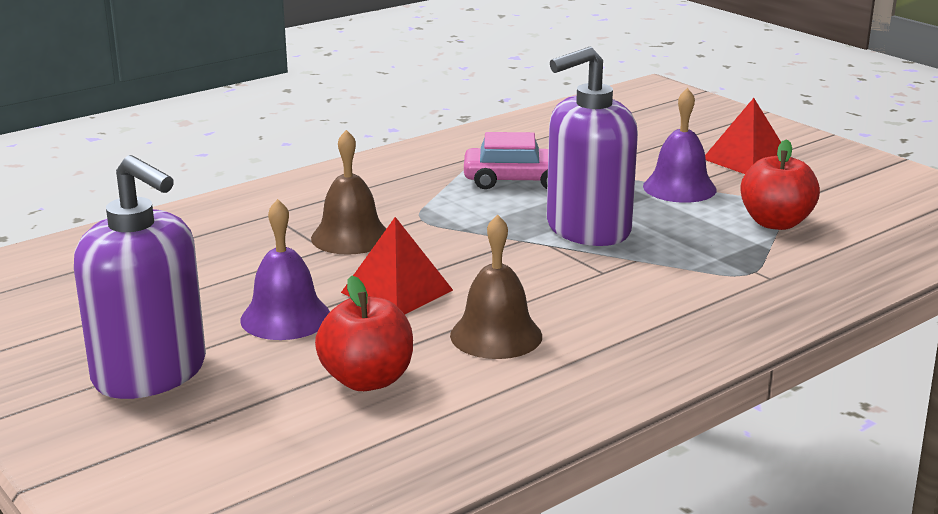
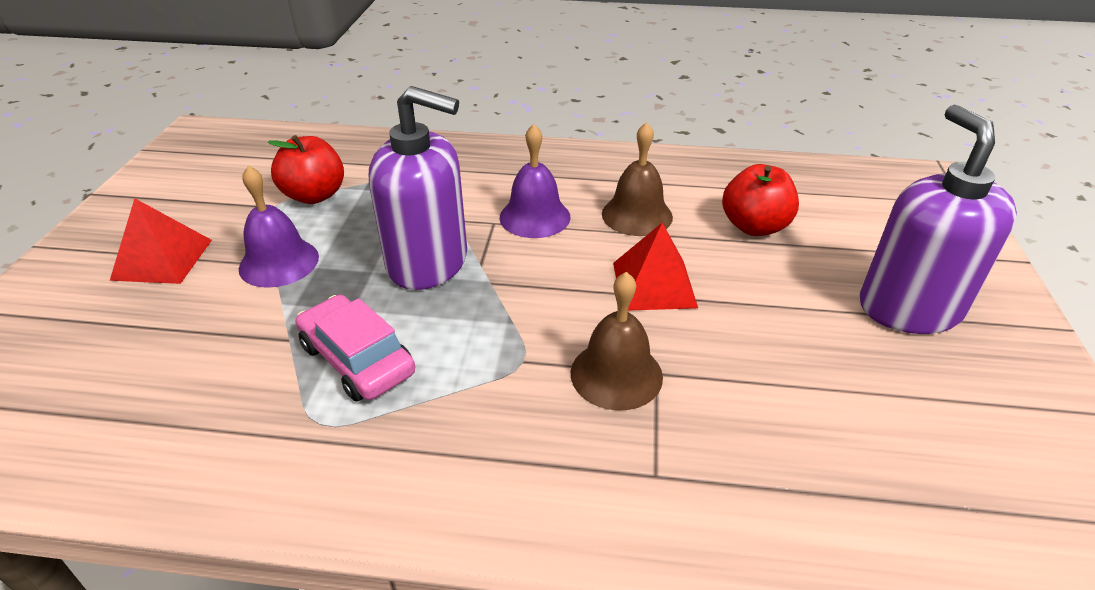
camera: 135 degrees left, 15 degrees up
purple bell [240,199,330,340] -> purple bell moved to [500,124,570,238]

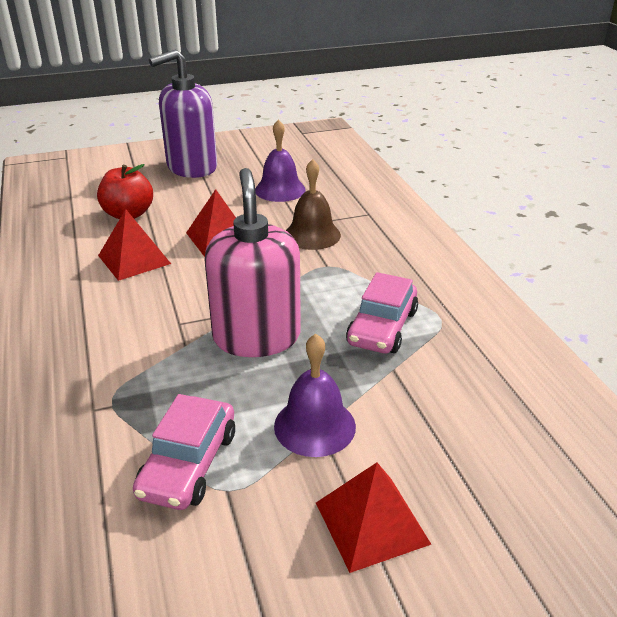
camera: 115 degrees left, 5 degrees down
red apple [268,135,344,204] -> pink car [133,394,235,510]
purple soap dispenser [369,86,467,290] -> pink soap dispenser [204,168,301,357]
purple bell [500,124,570,238] -> purple bell moved to [255,119,306,202]
brown bell [602,122,673,236] -> red pyramid [98,209,171,281]

